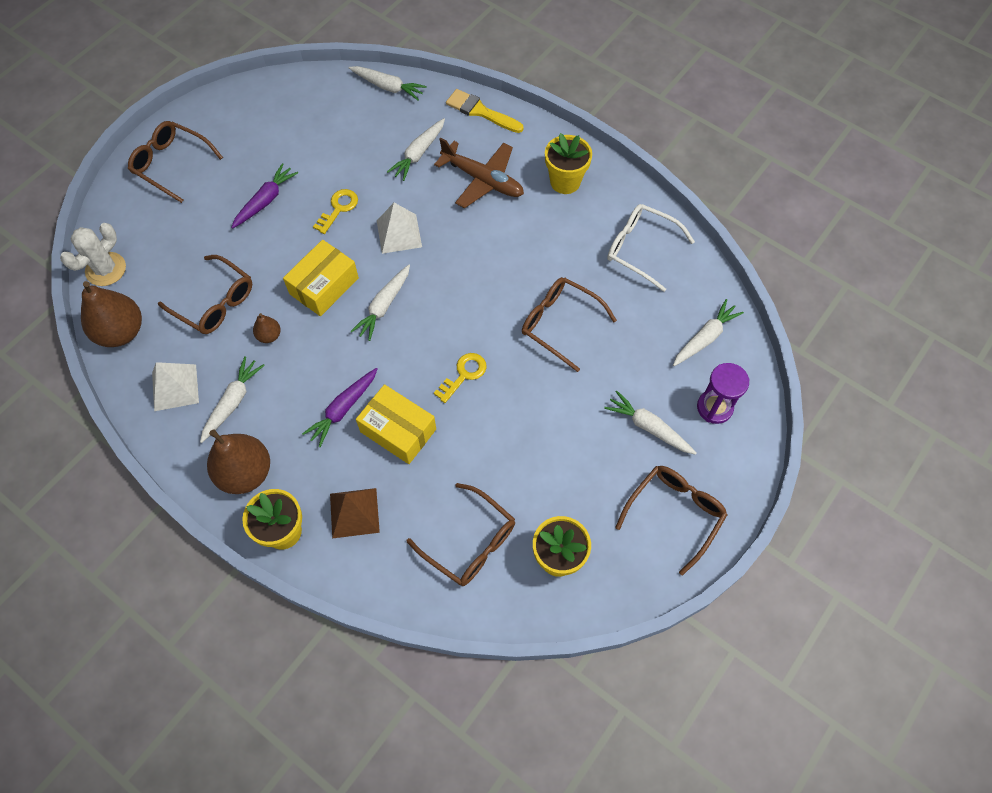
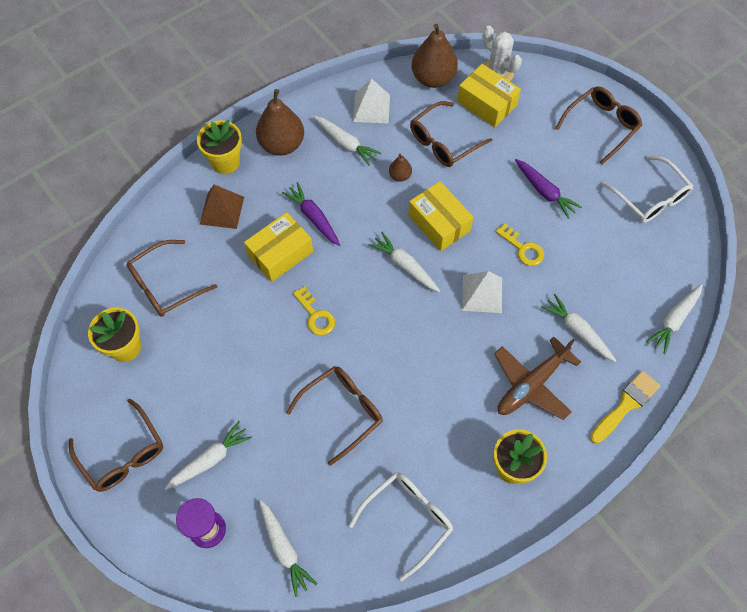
camera: 105 degrees right, 0 degrees up
none -> yellow box [457,64,521,127]
none -> white glasses [602,155,693,223]

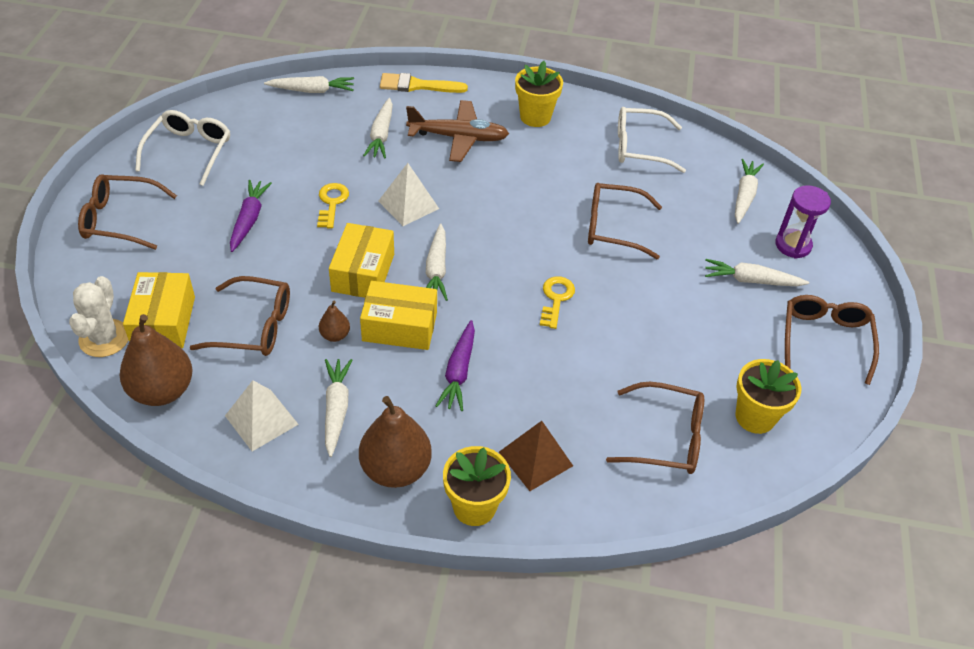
camera: 135 degrees left, 15 degrees down
yellow box [244,212,313,282] -> yellow box moved to [360,281,437,350]

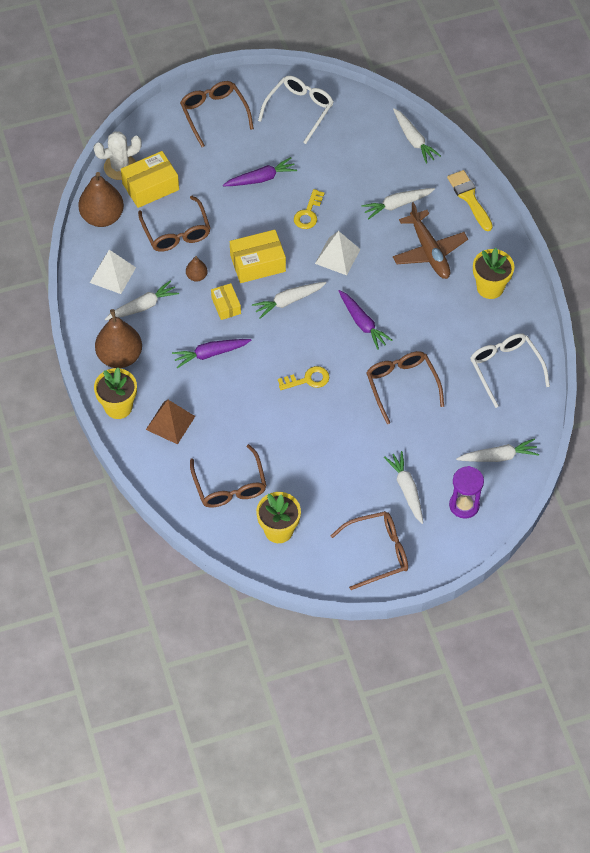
camera: 65 degrees right, 10 degrees up
white glasses [135,110,230,186] -> white glasses turned 45 degrees counterclockwise [258,76,333,144]
yellow key [317,183,349,229] -> yellow key turned 135 degrees clockwise [294,189,325,229]
yellow box [360,281,437,350] -> yellow box [211,283,241,320], size x0.60
none -> purple carrot [339,290,393,350]

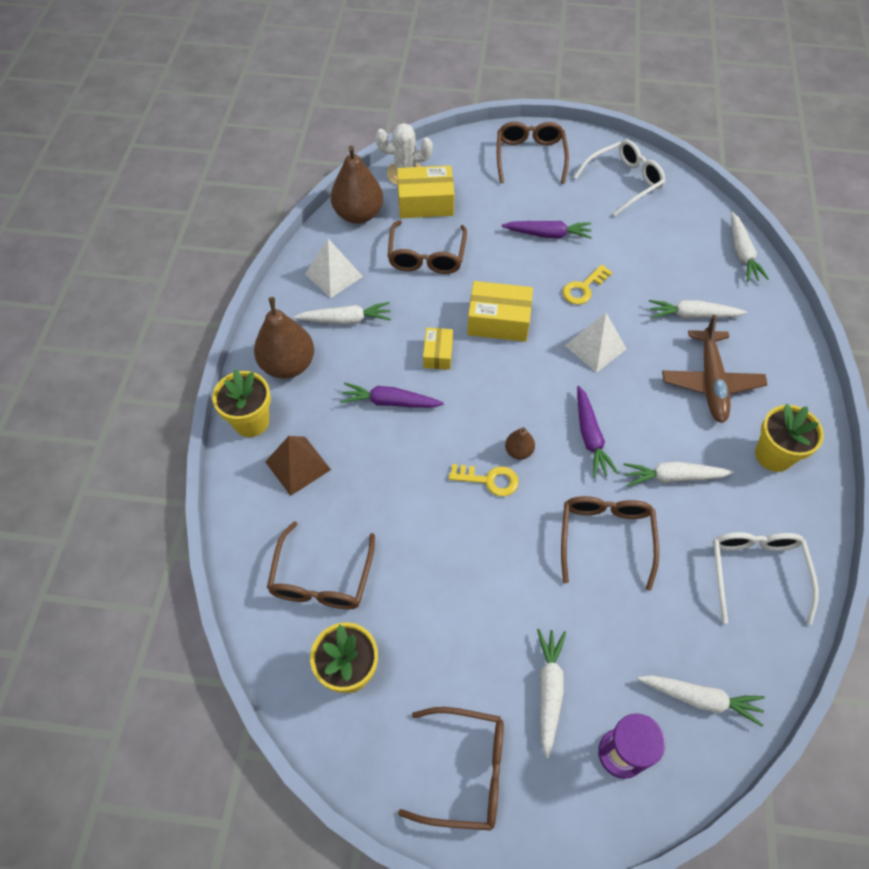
camera: 25 degrees right, 0 degrees up
brown pear [186,256,208,282] -> brown pear moved to [505,427,535,460]
white carrot [252,282,326,319] -> white carrot moved to [623,462,734,486]
yellow brush [447,170,493,231] -> none

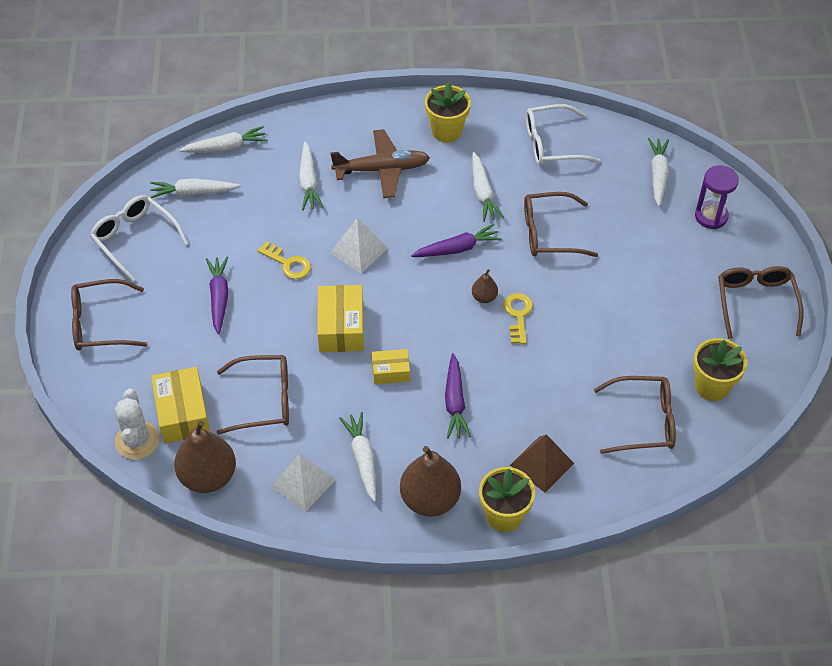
camera: 100 degrees left, 5 degrees down
white carrot [537,629,566,758] -> white carrot moved to [150,178,241,198]

